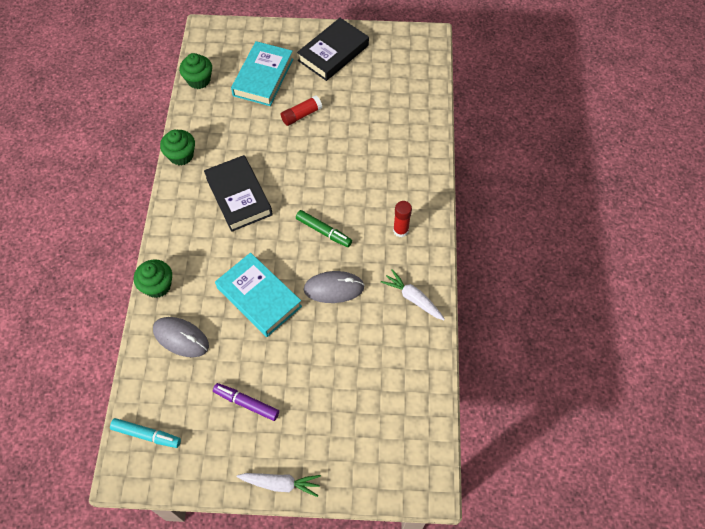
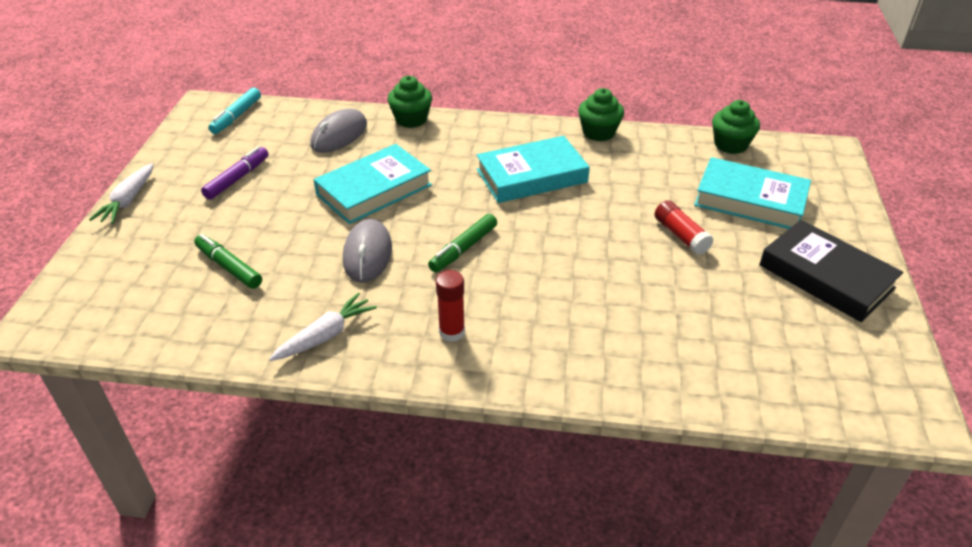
camera: 95 degrees right, 20 degrees down
black book [204,155,273,232] -> turquoise book [477,136,590,203]
none -> green marker [194,234,262,289]

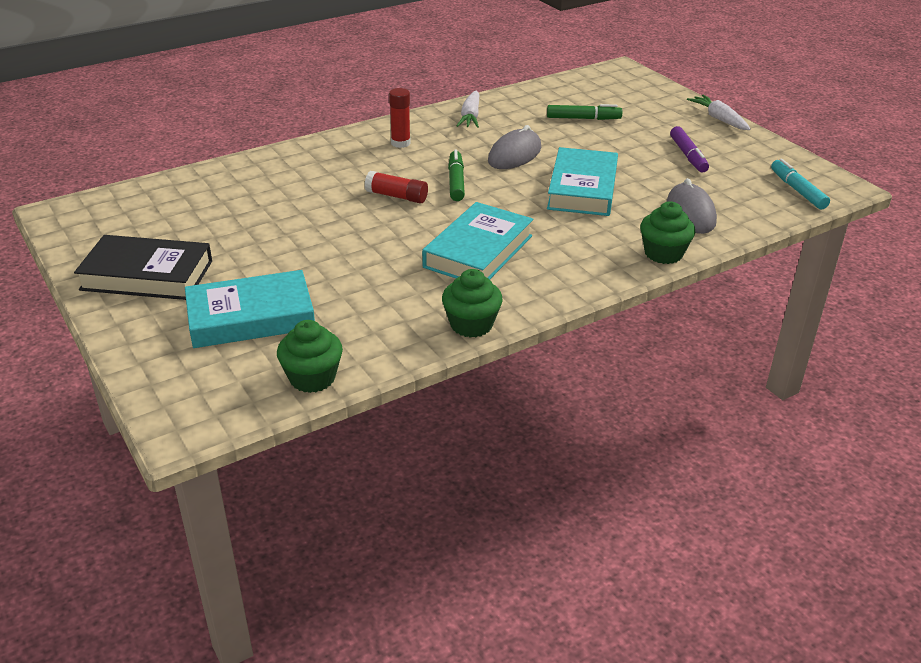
camera: 140 degrees right, 5 degrees down
grey mouse [343,219,392,283] -> grey mouse turned 75 degrees clockwise [488,125,541,169]
red glue stick [654,200,714,255] -> red glue stick moved to [365,171,428,203]

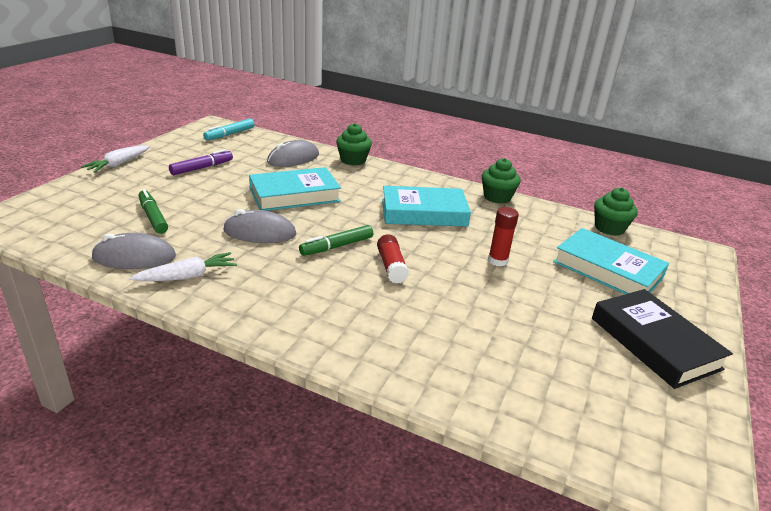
camera: 125 degrees left, 5 degrees down
red glue stick [389,88,411,148] -> red glue stick moved to [488,207,519,267]
none -> grey mouse [91,233,176,269]

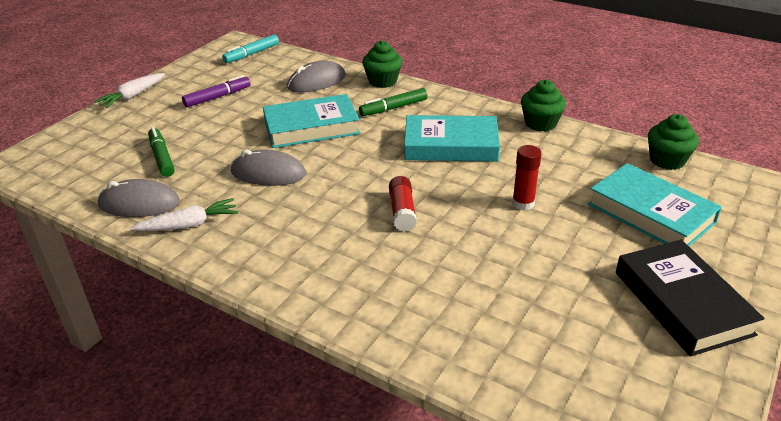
camera: 10 degrees right, 5 degrees up
green marker [299,225,373,256] -> green marker moved to [359,88,427,116]

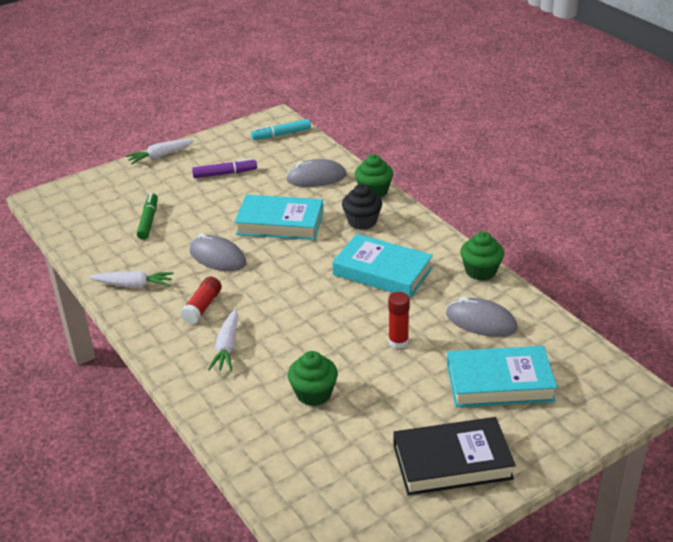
camera: 25 degrees right, 0 degrees up
grey mouse [98,179,180,217] -> grey mouse moved to [446,297,518,337]
green marker [359,88,427,116] -> black cupcake [342,184,382,230]
red glue stick [389,176,417,232] -> red glue stick moved to [180,277,222,324]
turquoise book [588,163,722,246] -> turquoise book turned 75 degrees counterclockwise [447,346,557,407]
black book [616,240,765,357] -> black book turned 75 degrees clockwise [393,417,516,495]
green cupcake [648,114,699,170] -> green cupcake moved to [288,351,338,406]
none -> white carrot [208,309,238,371]

